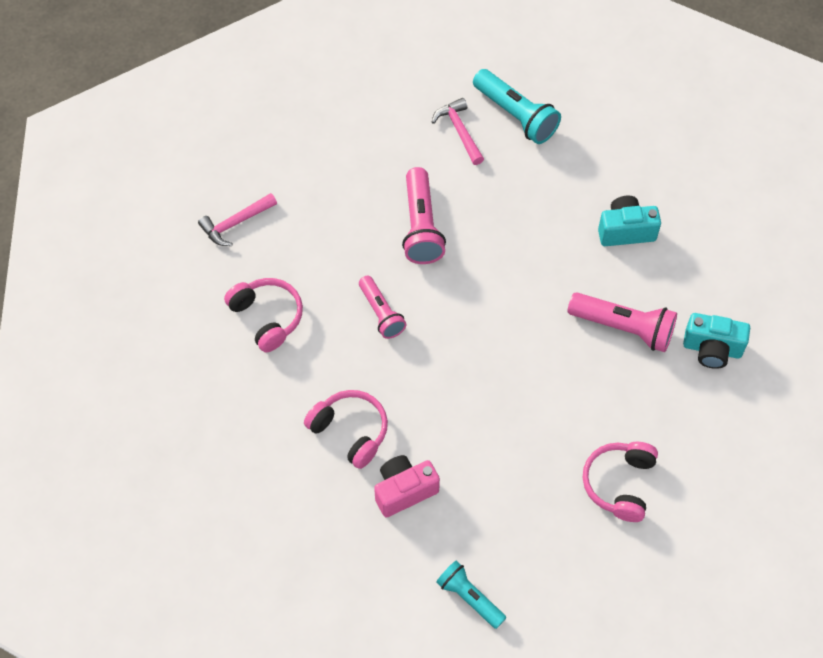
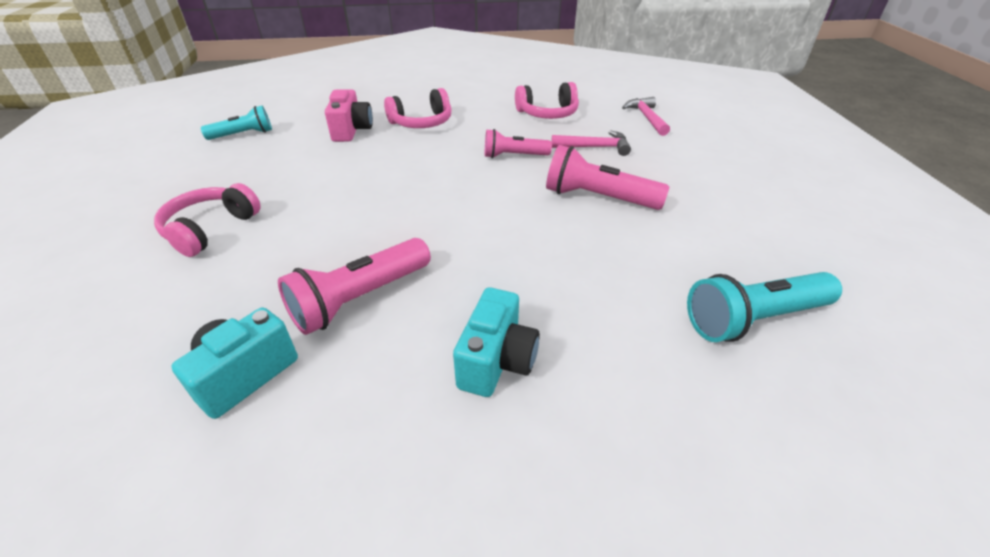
camera: 115 degrees right, 20 degrees down
pink hammer [432,98,484,165] -> pink hammer moved to [551,130,631,156]
pink headphones [583,442,658,522] -> pink headphones turned 105 degrees counterclockwise [154,183,261,257]

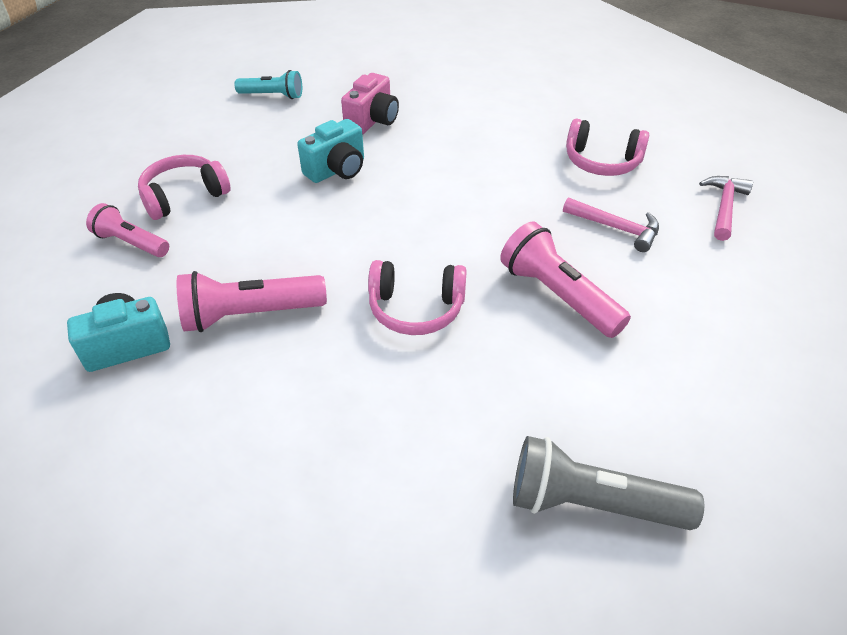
camera: 30 degrees right, 5 degrees up
pink headphones [384,88,452,128] -> pink headphones moved to [368,260,467,335]
turquoise camera [453,287,540,397] -> turquoise camera moved to [297,119,364,183]
pink flashlight [485,129,552,158] -> pink flashlight moved to [86,203,169,257]
turquoise flashlight [687,272,842,342] -> grey flashlight [513,436,704,530]

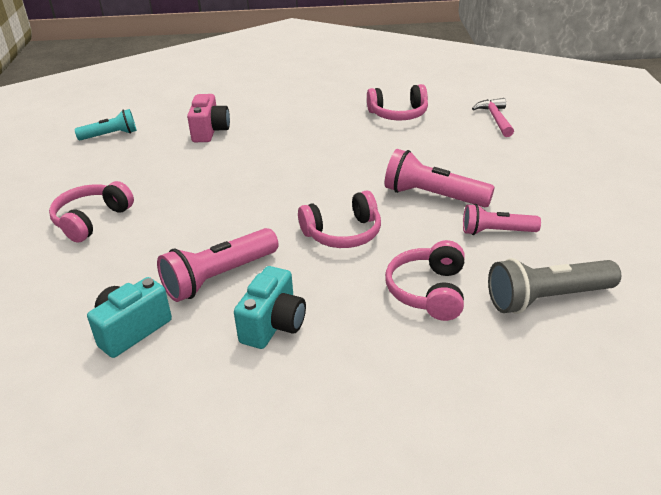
camera: 25 degrees left, 10 degrees down
pink flashlight [86,203,169,257] -> pink flashlight moved to [463,204,541,235]
turquoise camera [297,119,364,183] -> turquoise camera moved to [234,266,306,349]
pink hammer [563,198,659,252] -> none
none -> pink headphones [385,240,465,321]

